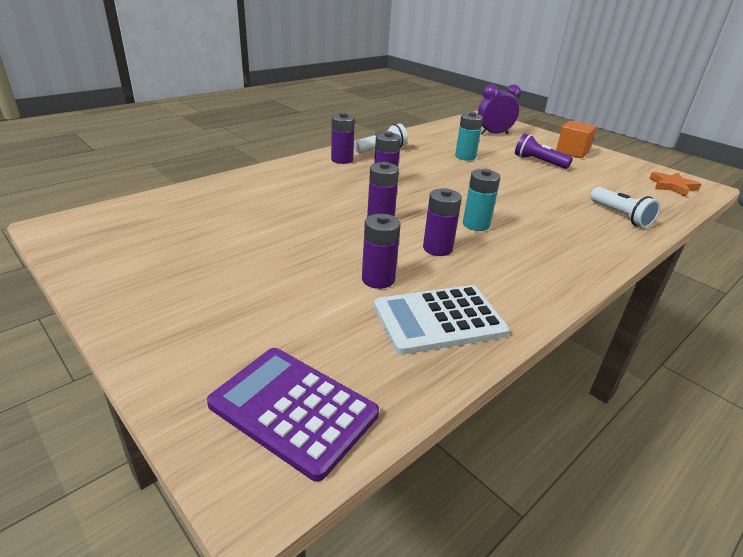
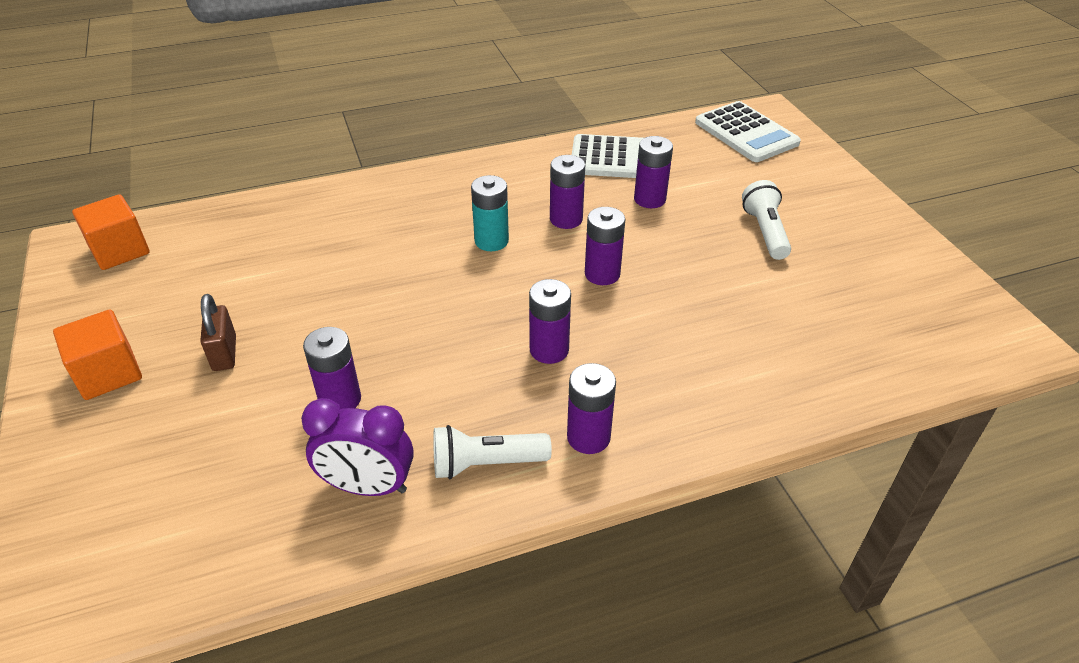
camera: 155 degrees left, 10 degrees up
purple calculator [207,348,379,482] -> white calculator [695,101,801,162]
turquoise battery [455,112,483,161] -> purple battery [303,327,361,409]
purple clock [478,84,521,134] -> purple clock moved to [301,398,414,496]
purple flashlight [515,133,573,169] -> brown padlock [200,294,236,371]
white flashlight [590,187,661,228] -> white flashlight moved to [742,180,791,260]
orange star [649,172,701,197] -> orange cube [72,194,150,270]

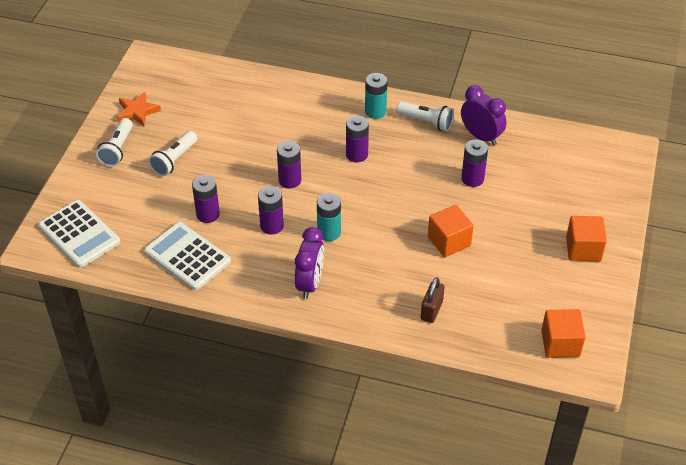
camera: 145 degrees left, 5 degrees up
brown padlock [200,294,236,371] -> brown padlock moved to [421,277,445,323]
purple battery [567,363,616,454] -> turquoise battery [365,73,388,119]
white calculator [695,101,801,162] -> white calculator turned 135 degrees clockwise [38,200,120,268]
none -> white flashlight [96,118,133,167]
none -> orange star [117,92,161,126]
none -> purple clock [295,227,324,299]
none -> orange cube [428,205,474,257]

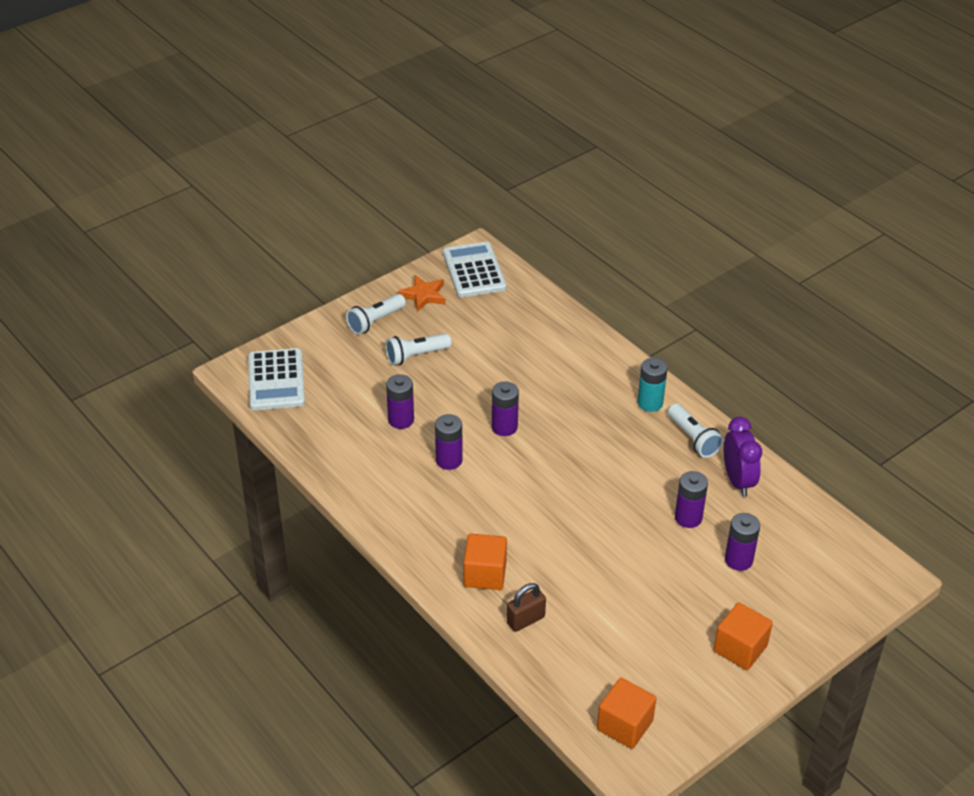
camera: 35 degrees right, 5 degrees down
white calculator [144,222,231,290] -> white calculator moved to [443,242,507,297]
purple clock [295,227,324,299] -> none
turquoise battery [317,193,341,241] -> none
purple battery [346,115,369,162] -> purple battery moved to [725,513,760,571]
orange cube [428,205,474,257] -> orange cube moved to [463,534,507,590]

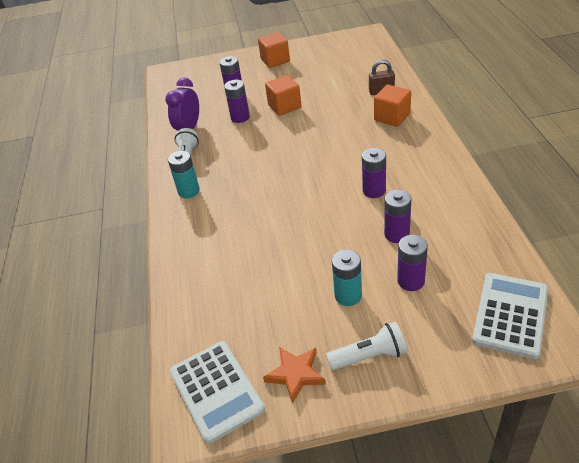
camera: 145 degrees left, 0 degrees up
white flashlight [385,333,451,365] -> turquoise battery [332,250,362,306]
white calculator [443,242,507,297] -> white calculator turned 45 degrees counterclockwise [170,341,265,444]
purple battery [492,381,519,436] -> purple battery moved to [397,235,428,291]
orange cube [597,678,657,749] -> orange cube moved to [265,75,302,116]

